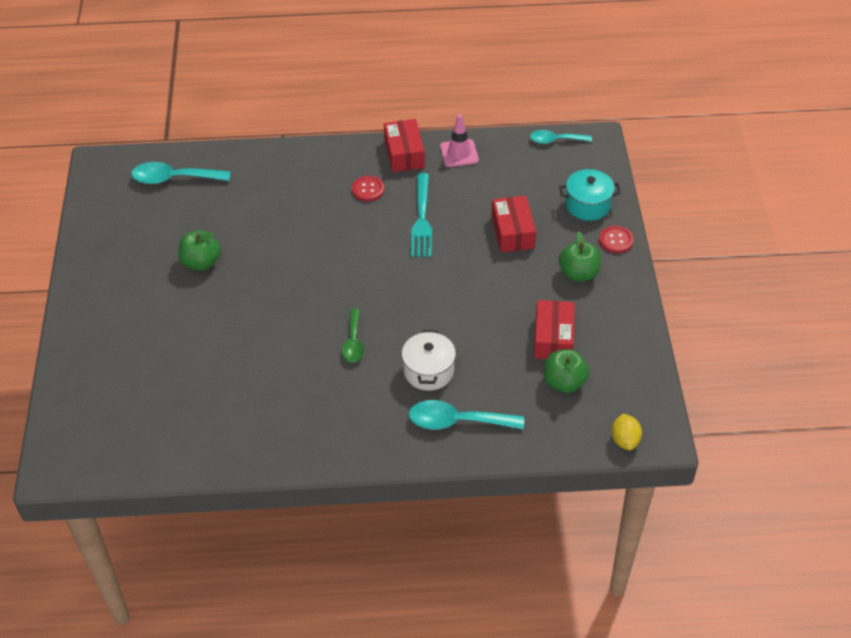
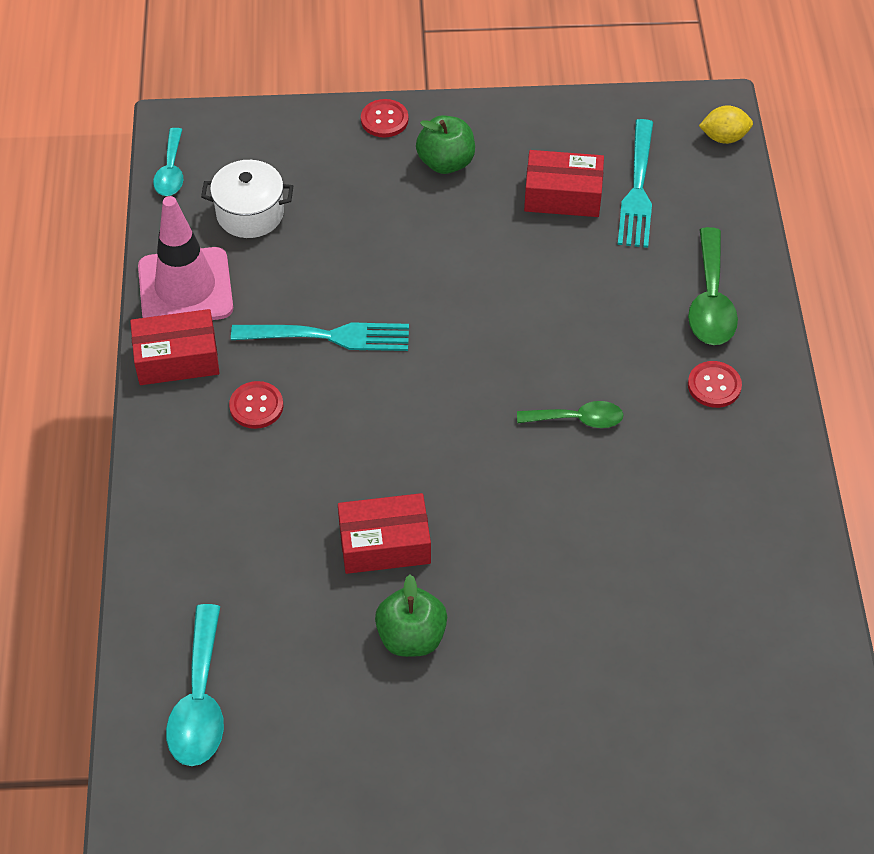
camera: 90 degrees left, 5 degrees up
white pot [402,330,456,391] -> white pot moved to [201,160,293,238]
turquoise spoon [409,400,524,430] -> green spoon [688,227,738,345]
pink traffic cone [440,114,479,167] -> pink traffic cone [138,196,233,320], size x1.61
red box [491,196,536,252] -> red box moved to [338,493,431,574]
green apple [544,349,589,393] -> turquoise fork [618,119,653,248]
turquoise pot [559,169,621,221] -> none
none -> red button [688,361,742,408]

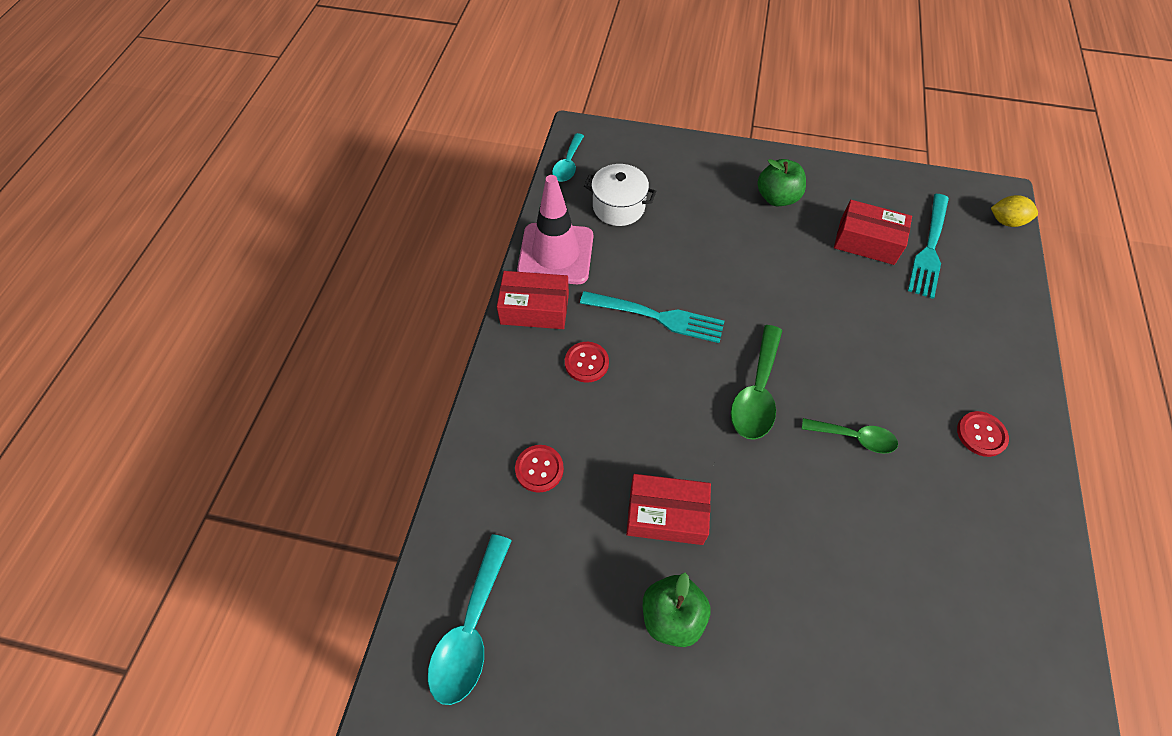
camera: 15 degrees right, 5 degrees up
red button [361,99,409,137] -> red button moved to [515,445,564,493]
green spoon [688,227,738,345] -> green spoon moved to [731,325,782,440]

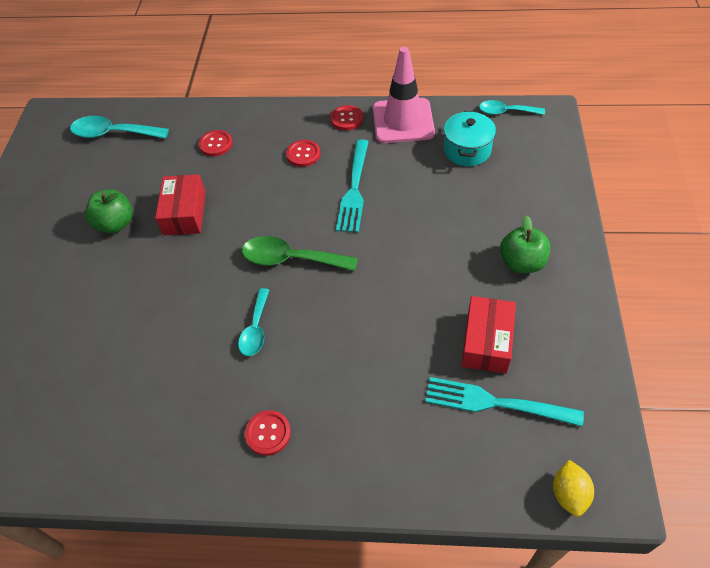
camera: 85 degrees right, 5 degrees down
red box [497,271,569,329] -> red button [330,105,363,131]
white pot [584,164,656,226] -> turquoise pot [444,111,496,166]
green spoon [802,418,898,453] -> turquoise spoon [238,288,269,356]

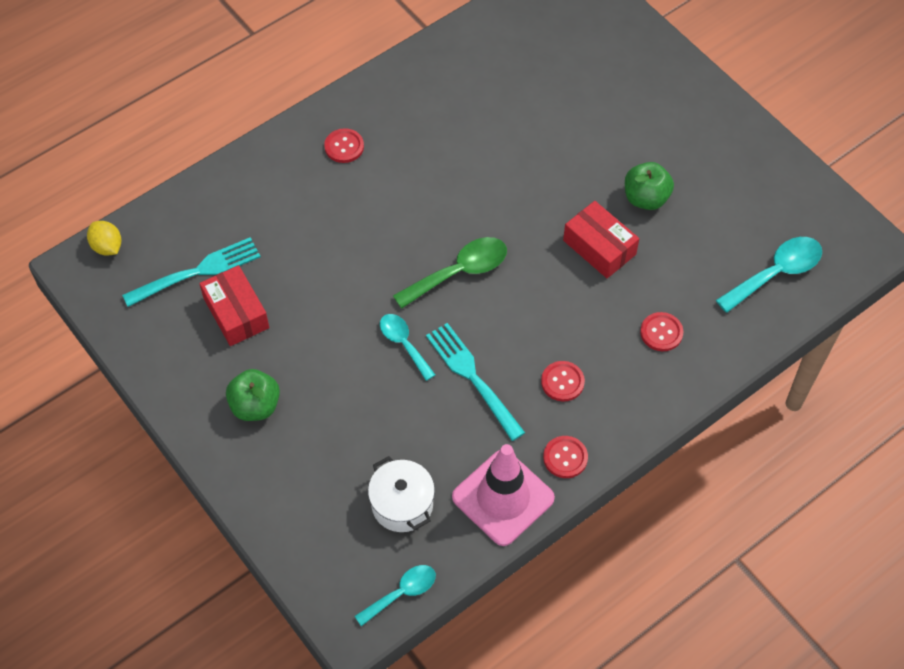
camera: 135 degrees right, 5 degrees up
turquoise spoon [238,288,269,356] -> turquoise spoon moved to [380,314,435,381]
turquoise pot [444,111,496,166] -> white pot [368,456,435,532]

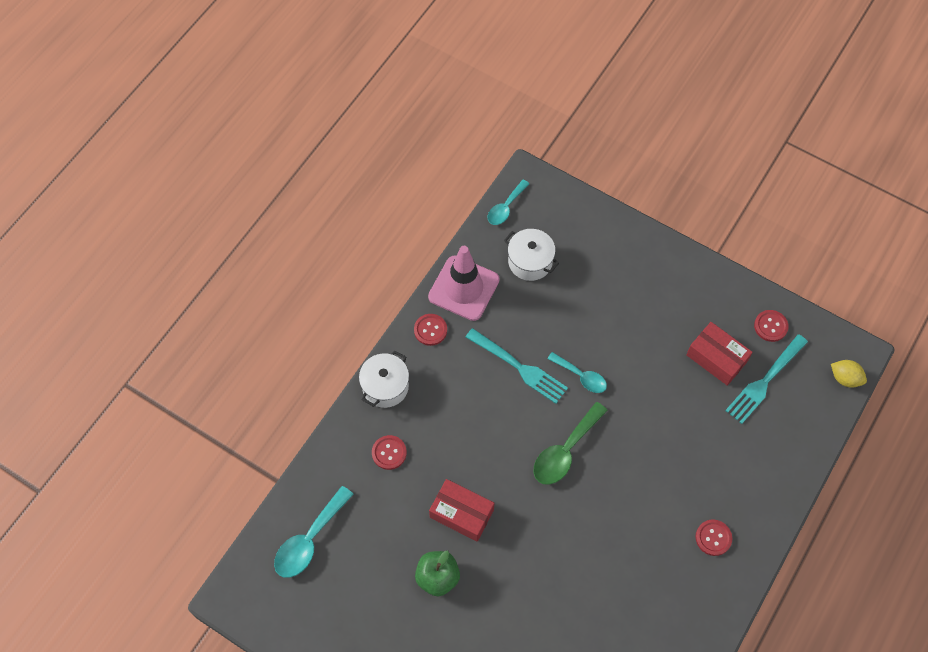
camera: 160 degrees right, 5 degrees up
green apple [226,369,280,421] -> none
red button [541,361,585,401] -> red button moved to [754,310,789,342]
none -> white pot [359,350,409,408]

